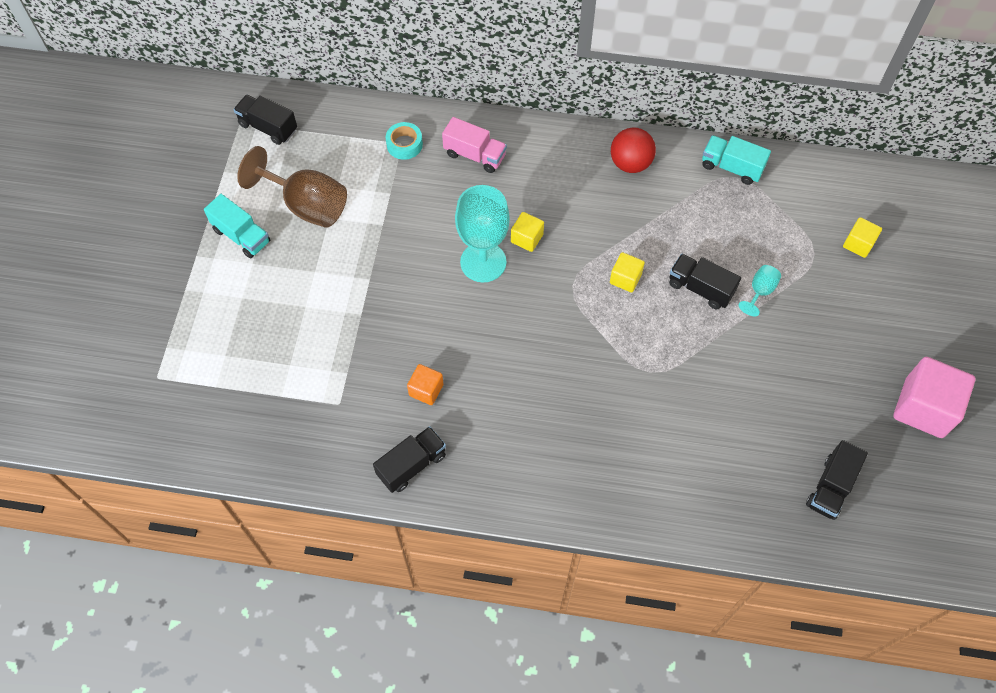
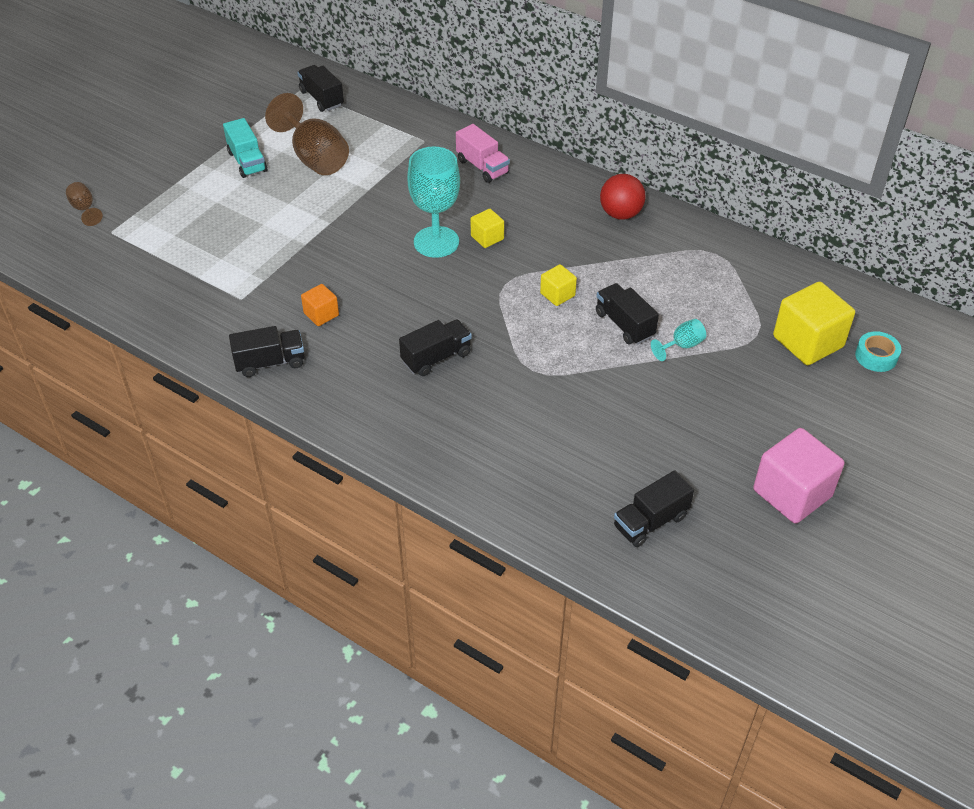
camera: 25 degrees right, 15 degrees down
turquoise tape [385,122,423,160] -> turquoise tape moved to [855,331,901,372]
turquoise truck [702,135,771,185] -> none
yellow cube [843,217,882,258] -> yellow cube [773,282,855,365], size x1.93
none -> brown goblet [66,182,103,226]
none -> black truck [399,319,472,376]

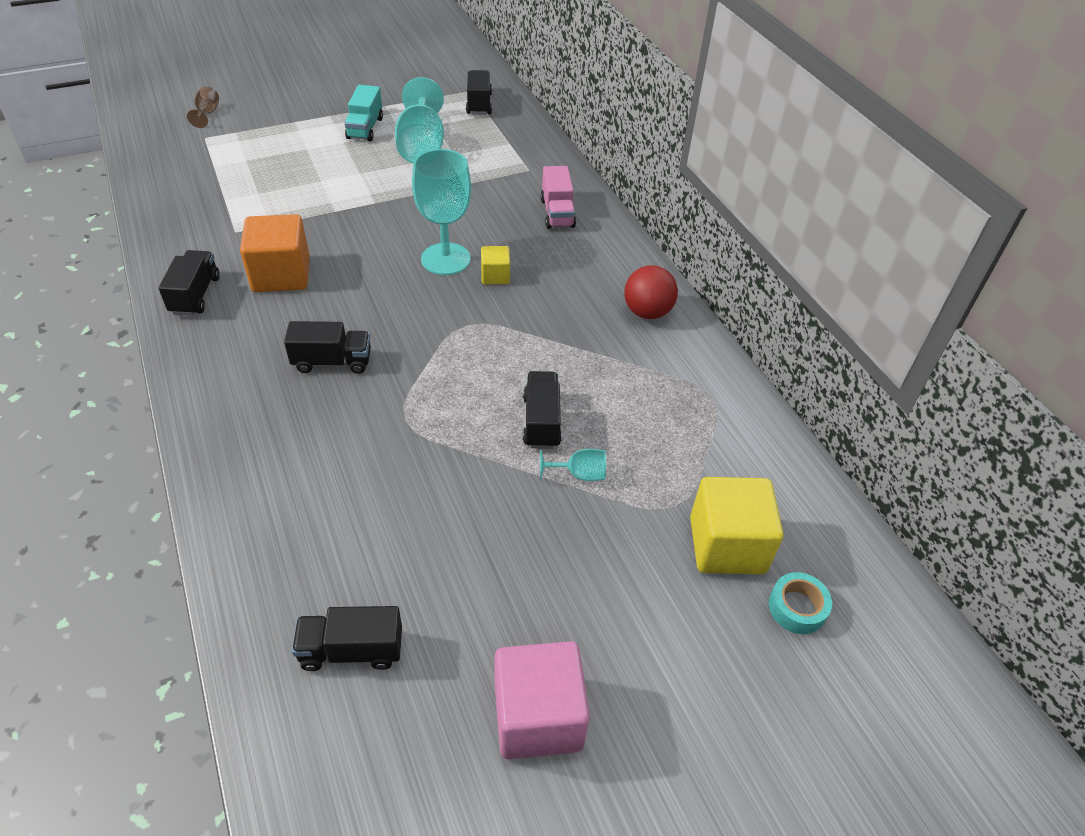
camera: 30 degrees right, 0 degrees up
black truck [229,326,304,377] -> black truck turned 105 degrees counterclockwise [158,250,220,316]
brown goblet [265,93,349,175] -> turquoise goblet [395,77,444,163]
orange cube [301,284,339,326] -> orange cube [240,214,310,292], size x1.93
yellow cube [540,264,577,306] -> none

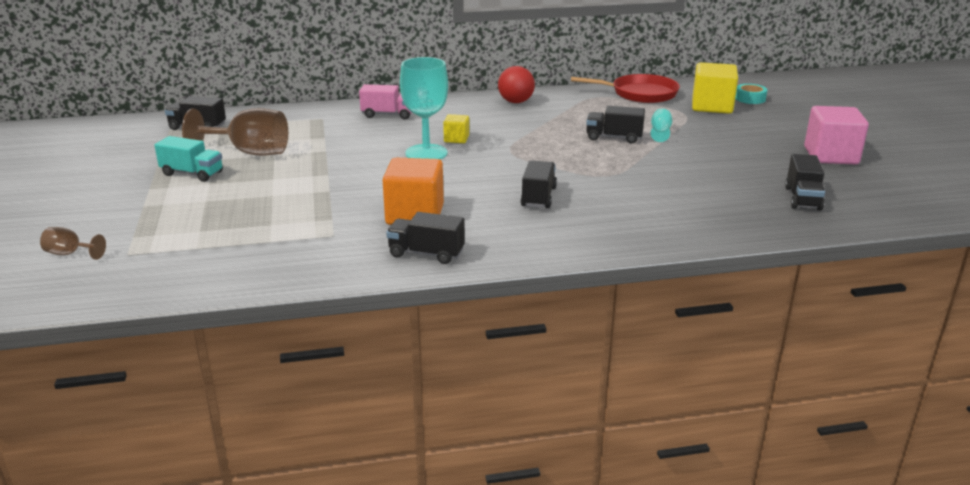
camera: 75 degrees left, 20 degrees down
turquoise goblet [395,77,444,163] -> brown goblet [182,108,288,156]
none -> red pan [571,74,680,103]

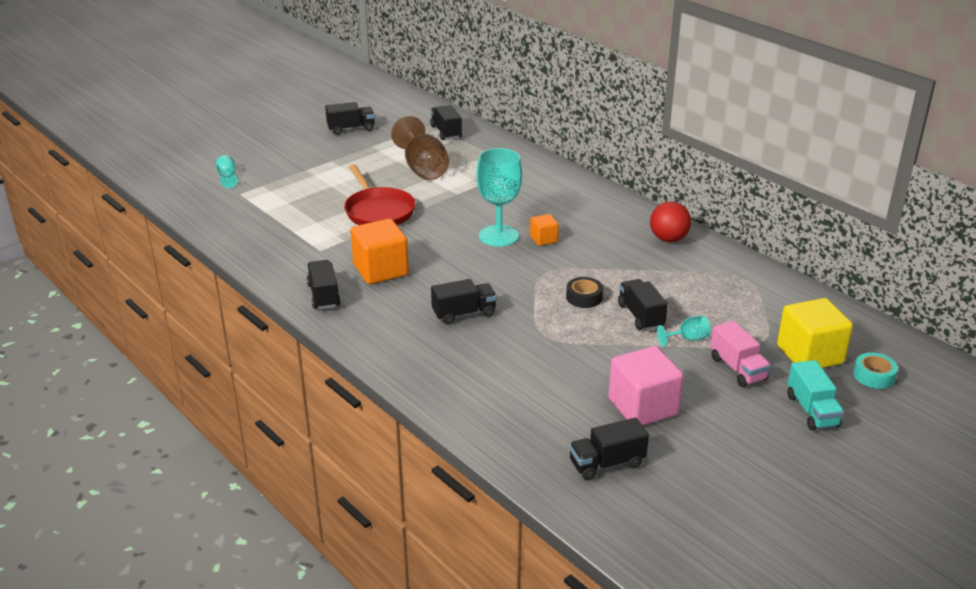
camera: 60 degrees right, 5 degrees up
brown goblet [40,227,106,260] -> turquoise goblet [216,155,238,188]
turquoise truck [154,136,223,182] -> turquoise truck moved to [788,360,844,430]
pink truck [359,84,412,119] -> pink truck moved to [710,321,771,387]
yellow cube [443,114,469,143] -> orange cube [530,214,559,246]
red pan [571,74,680,103] -> red pan moved to [344,165,416,225]
pink cube [804,106,869,165] -> pink cube moved to [608,346,683,426]
none -> black truck [325,102,375,135]
none -> black tape [566,277,603,308]

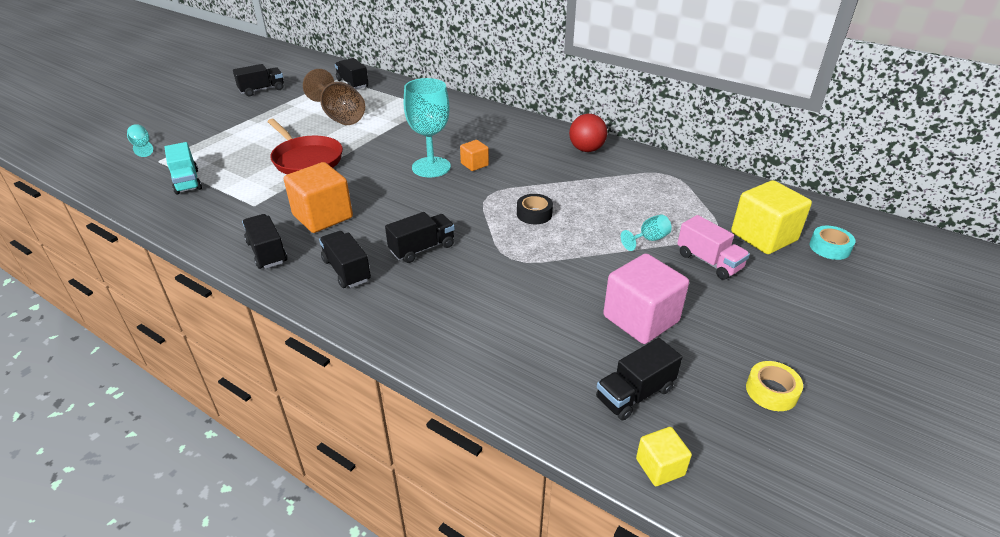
camera: 15 degrees left, 5 degrees up
black truck [618,279,668,331] -> black truck moved to [319,231,371,288]
turquoise truck [788,360,844,430] -> turquoise truck moved to [165,142,202,195]
none -> yellow cube [636,427,692,486]
none -> yellow tape [746,361,803,411]

